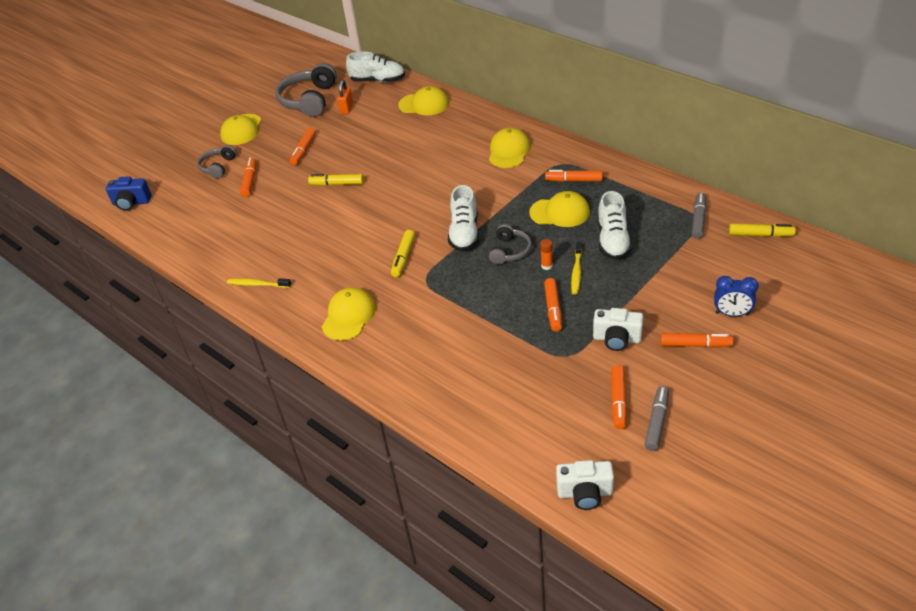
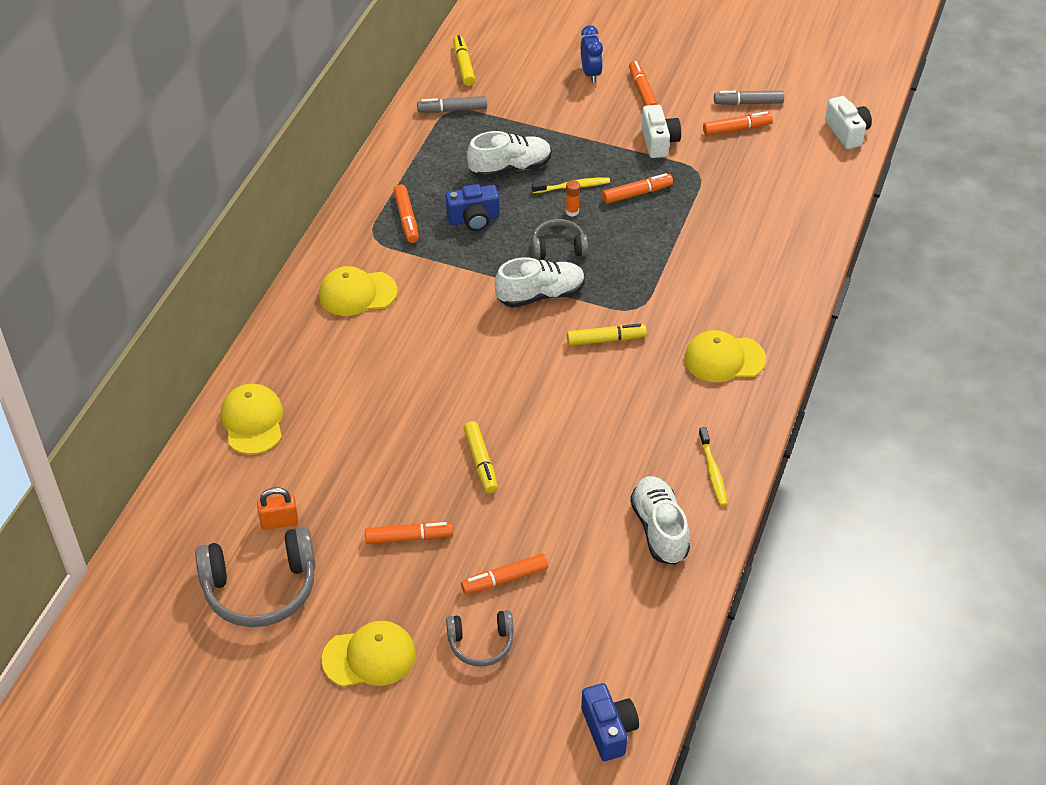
camera: 115 degrees left, 5 degrees up
white shoe [346,51,405,83] -> white shoe moved to [630,476,690,565]
yellow cap [529,191,590,227] -> blue camera [446,184,499,231]

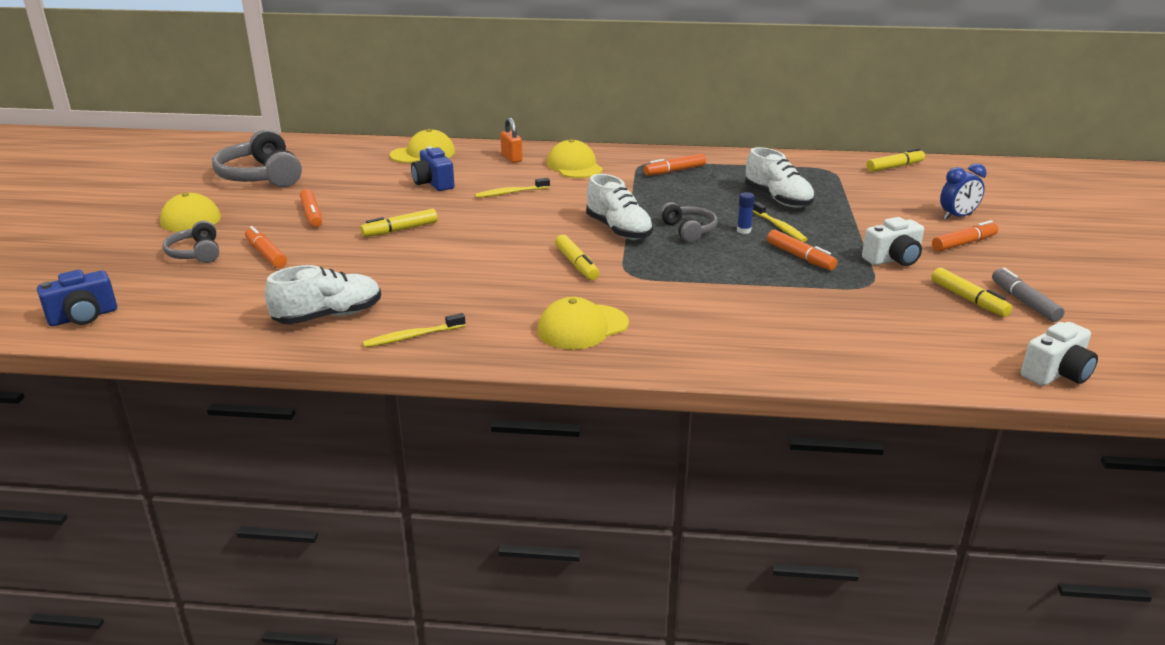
camera: 75 degrees right, 20 degrees down
orange padlock [257,487,299,530] -> orange padlock moved to [501,117,523,163]
grey marker [417,96,487,113] -> none
blue camera [446,184,499,231] -> blue camera moved to [411,146,454,191]
orange glue stick [566,180,580,217] -> blue glue stick [737,192,755,234]
yellow cap [684,330,766,382] -> yellow cap turned 105 degrees counterclockwise [537,297,629,350]
orange marker [703,111,773,136] -> yellow marker [931,268,1012,317]
none -> yellow toothbrush [475,178,550,198]

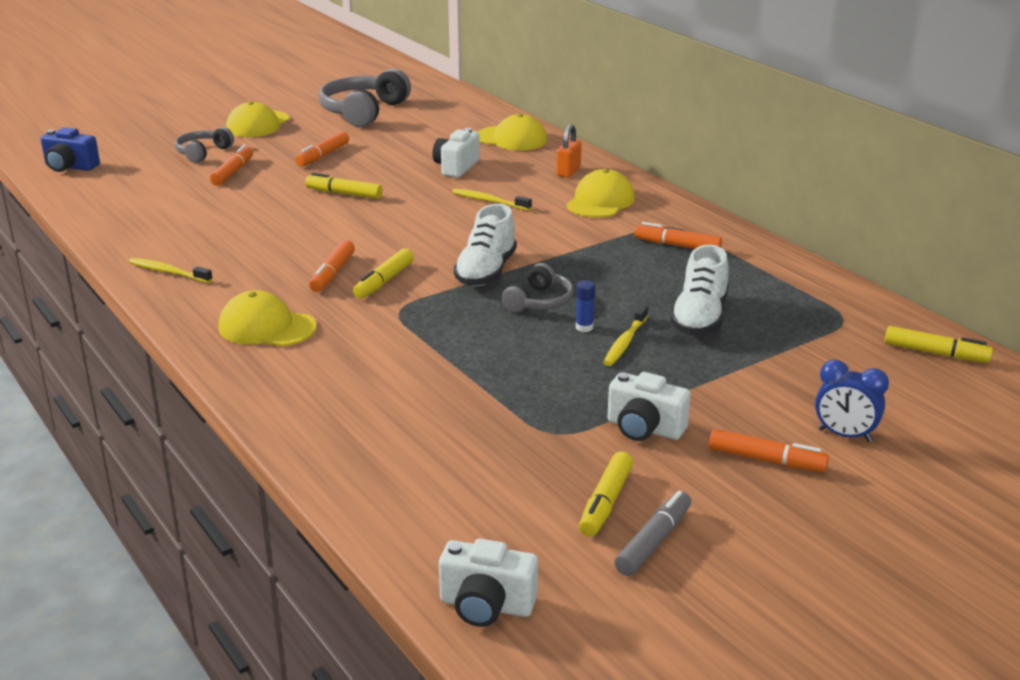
camera: 50 degrees right, 0 degrees up
white shoe [265,265,381,324] -> none
blue camera [411,146,454,191] -> white camera [433,128,480,178]
orange marker [767,230,837,270] -> orange marker moved to [309,240,355,292]

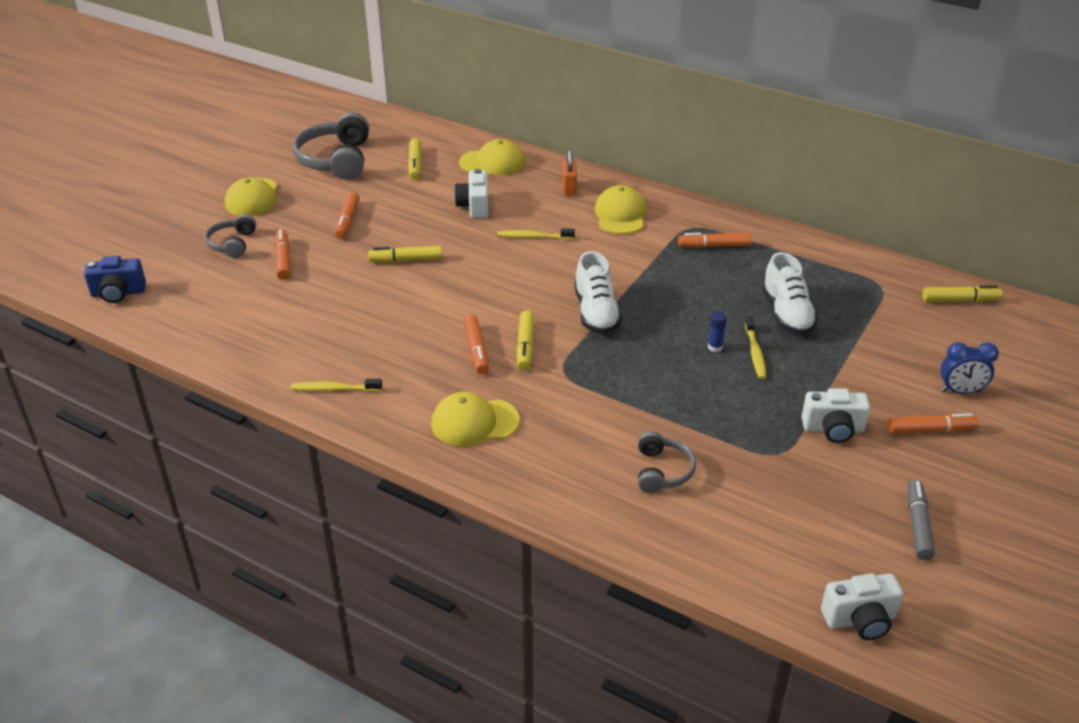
camera: 25 degrees left, 10 degrees up
grey headphones [502,263,574,313] -> grey headphones moved to [638,431,696,493]
yellow marker [579,452,633,537] -> yellow marker moved to [408,138,422,180]

